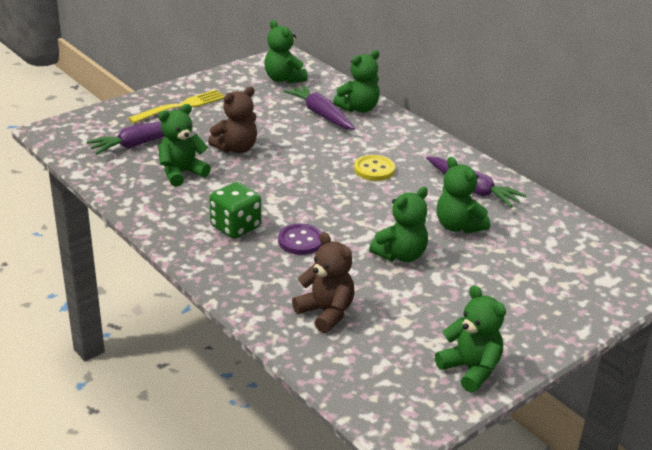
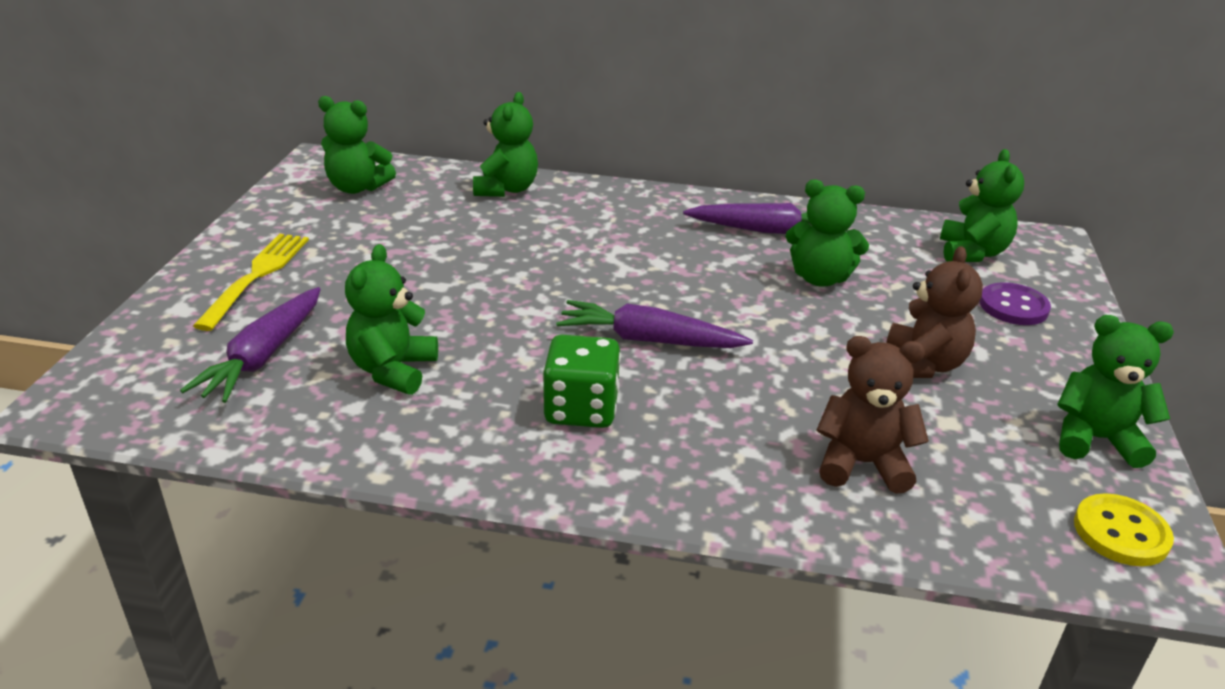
camera: 40 degrees left, 0 degrees up
brown teddy bear [208,86,257,153] -> brown teddy bear moved to [886,246,983,378]
purple button [278,223,323,255] -> purple button moved to [980,282,1051,325]
purple carrot [283,85,355,130] -> purple carrot moved to [556,300,753,348]
yellow button [354,155,395,181] -> yellow button moved to [1074,493,1174,566]
green teddy bear [369,187,428,262] -> green teddy bear moved to [940,149,1024,262]

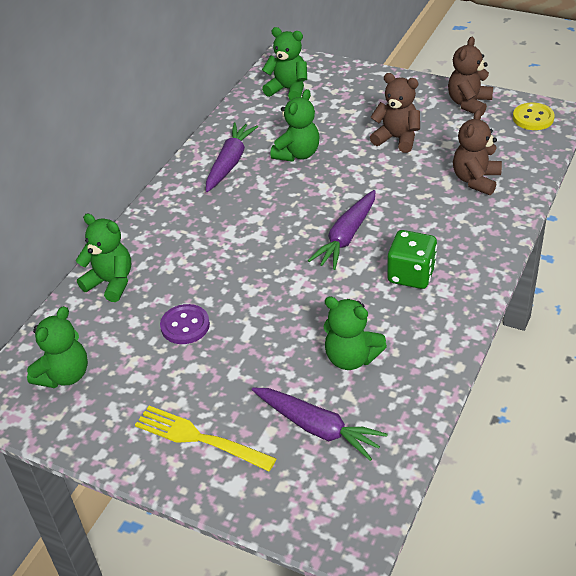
camera: 70 degrees left, 10 degrees up
purple button [980,282,1051,325] -> purple button moved to [160,304,210,344]
green teddy bear [1057,315,1174,468] -> brown teddy bear [448,37,493,116]

